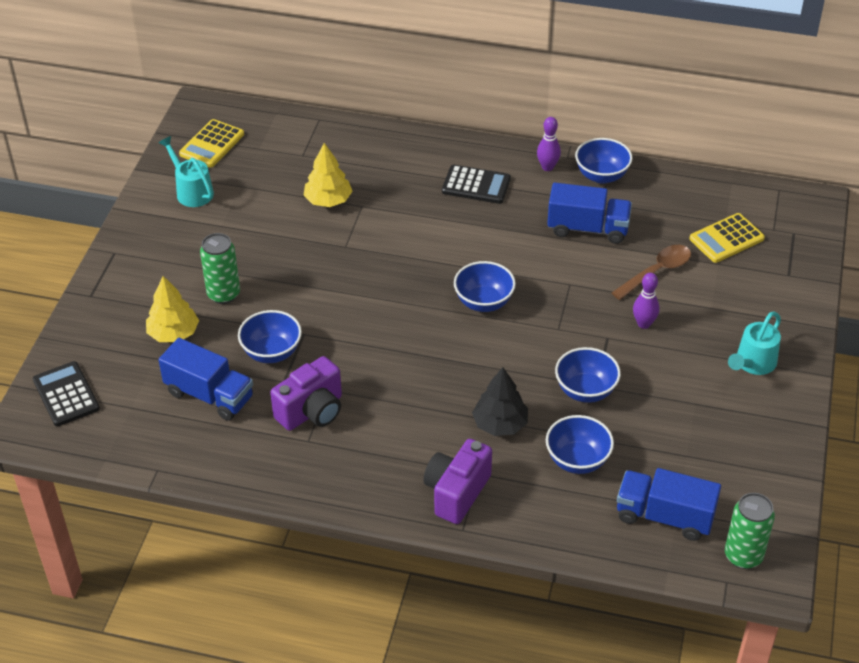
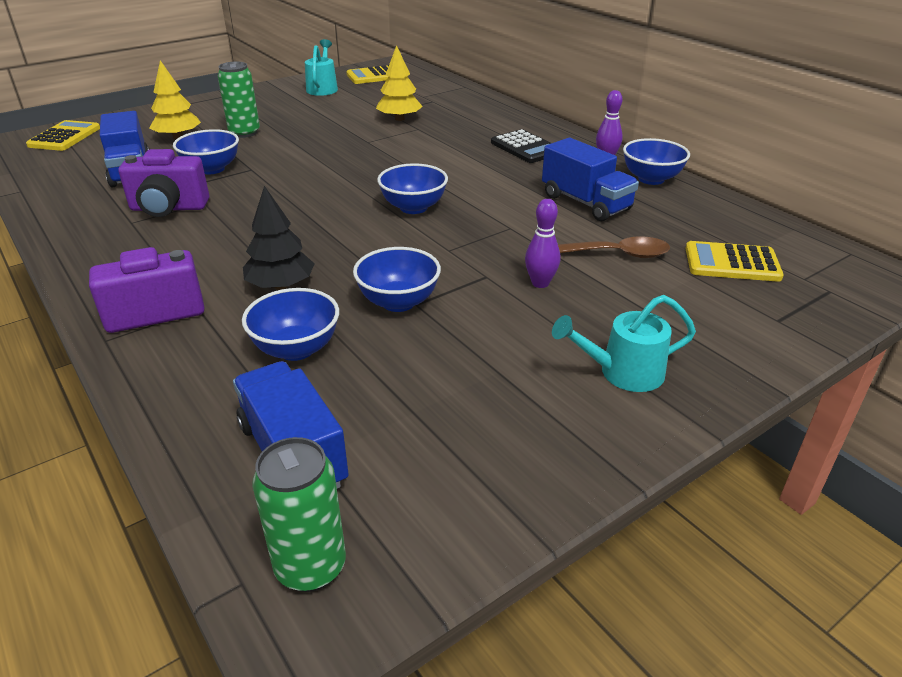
camera: 40 degrees right, 10 degrees down
black calculator [33,361,100,426] -> yellow calculator [26,120,100,151]

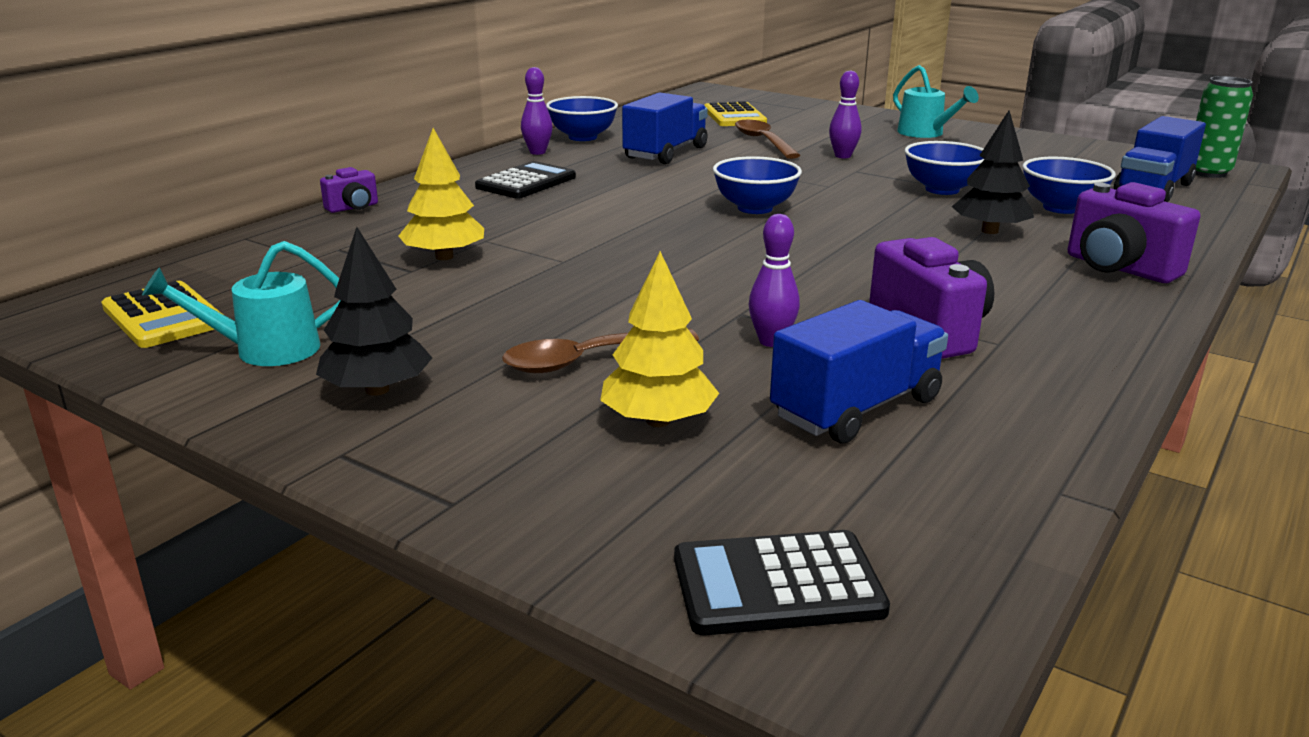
camera: 110 degrees left, 10 degrees down
yellow calculator [26,120,100,151] -> black calculator [674,530,890,635]
blue bowl [173,129,239,174] -> purple bowling pin [749,214,800,347]
green can [218,61,260,138] -> brown spoon [502,328,699,373]
none -> black tree [316,227,432,396]
none -> purple camera [320,167,378,213]

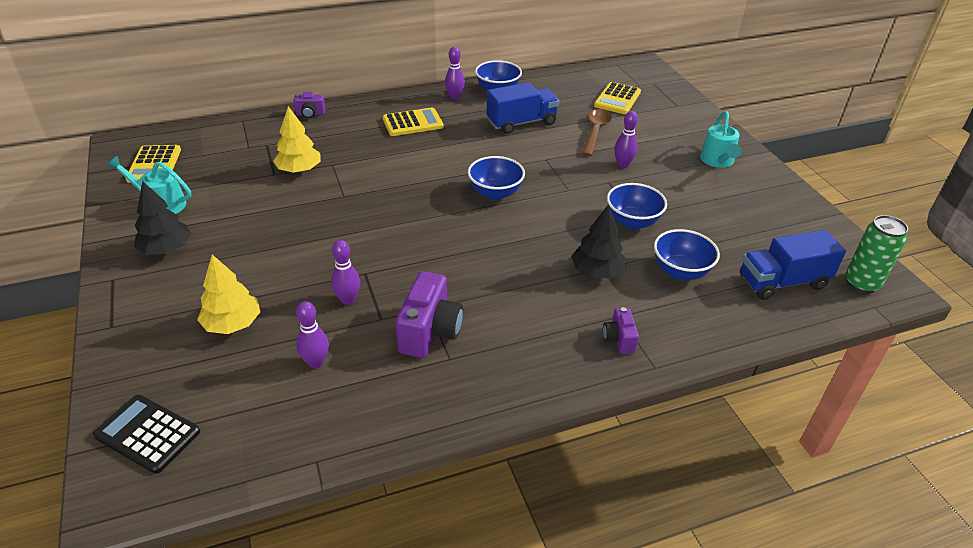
camera: 35 degrees right, 15 degrees up
black calculator [475,161,576,199] -> yellow calculator [383,108,443,136]
brown spoon [502,328,699,373] -> none
blue truck [770,300,948,443] -> purple bowling pin [296,301,329,368]
purple camera [1068,182,1200,283] -> purple camera [603,307,639,354], size x0.54

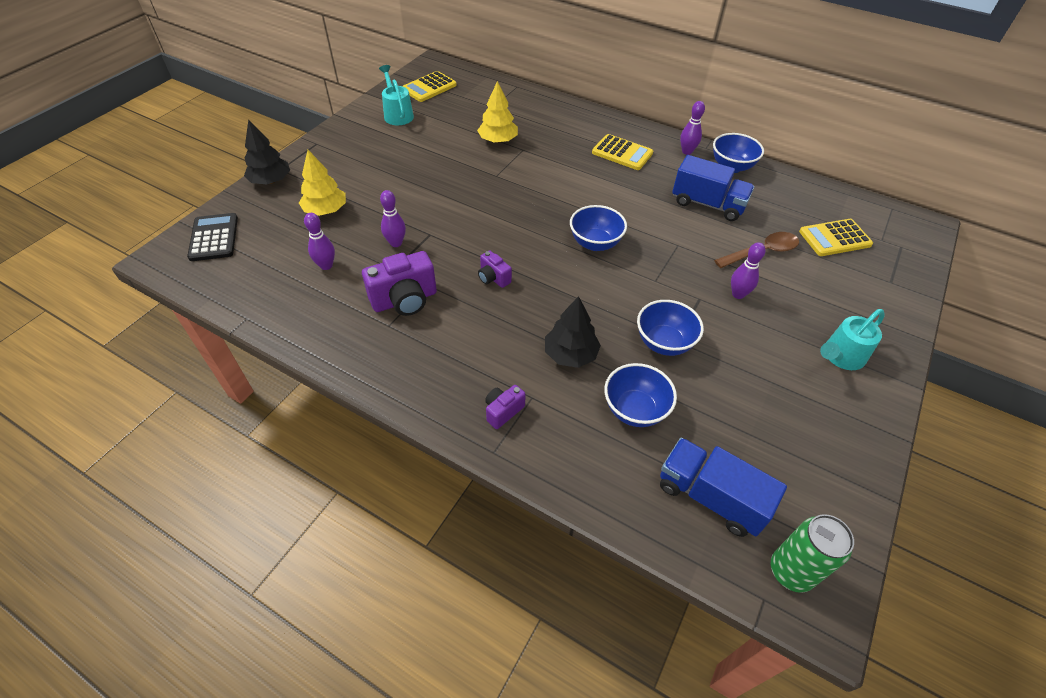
camera: 50 degrees right, 10 degrees up
black tree [134,181,191,255] -> black tree moved to [244,120,290,184]
purple camera [294,92,326,118] -> purple camera moved to [478,250,512,288]

